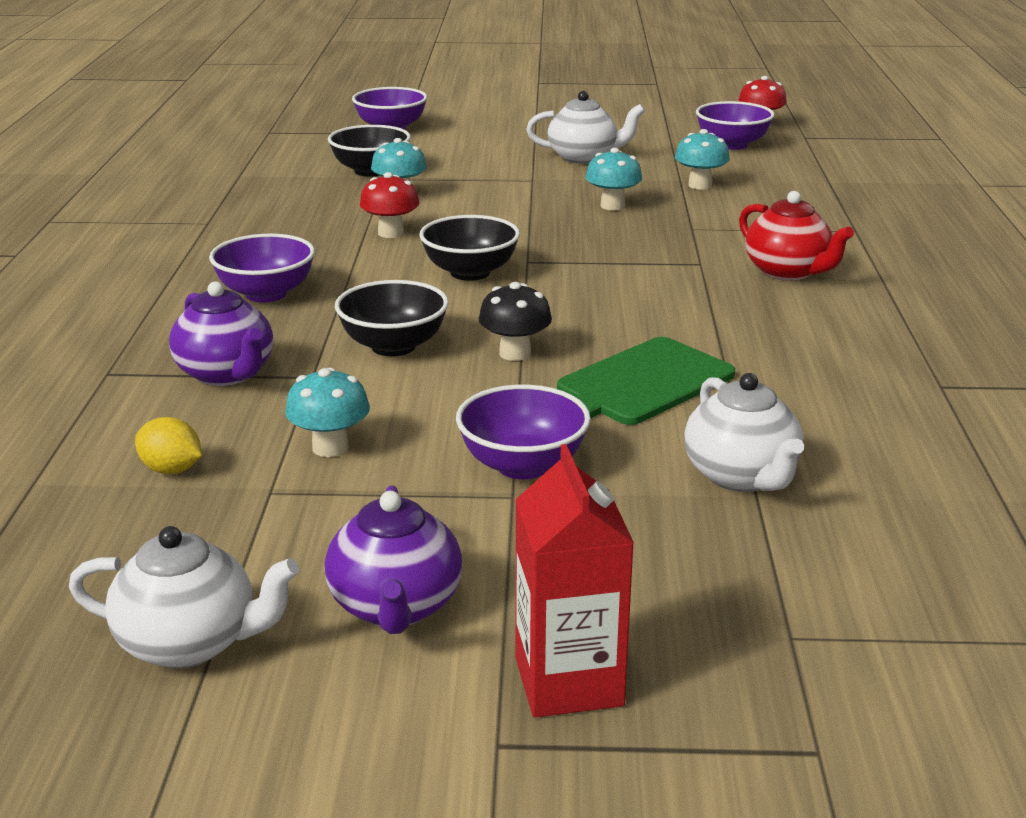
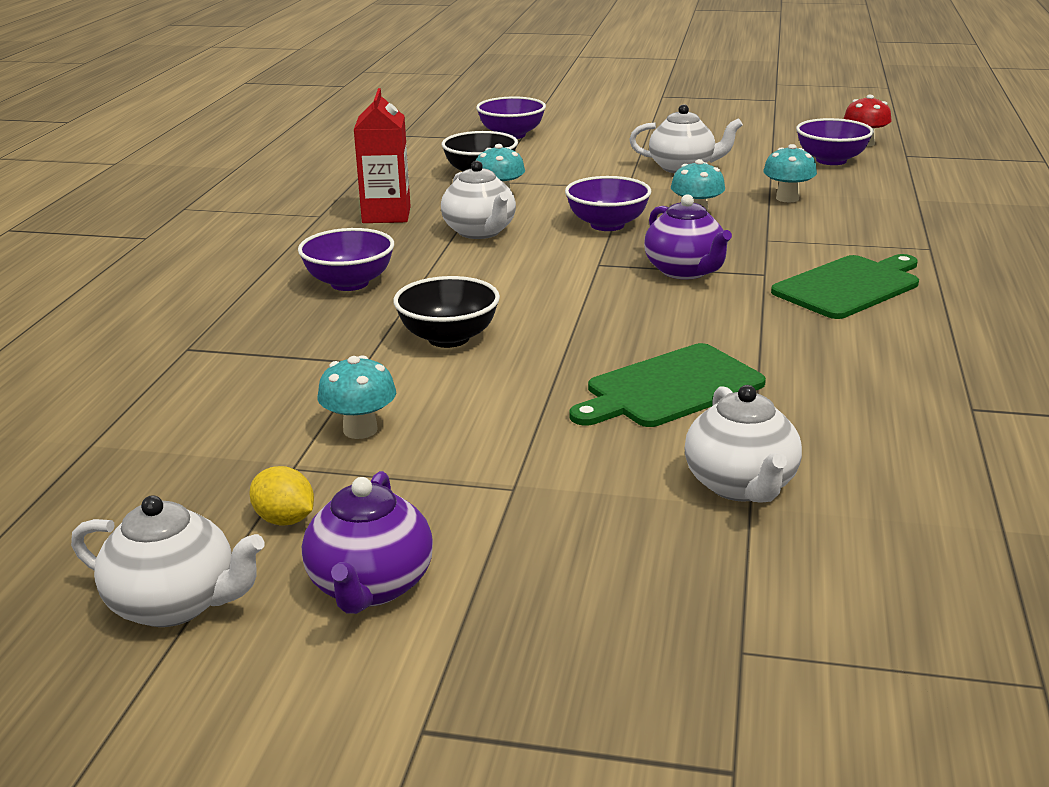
camera: 10 degrees right, 0 degrees up
yellow lemon [135,417,202,474] -> yellow lemon moved to [249,466,314,525]
purple teapot [169,281,273,386] -> purple teapot moved to [644,194,732,280]
red mushroom [360,172,420,238] -> white teapot [441,161,516,239]
black bowl [419,215,520,281] -> none
purple bowl [456,385,591,479] -> purple bowl moved to [565,176,651,231]
black mushroom [479,282,552,361] -> none
red carton [515,444,634,718] -> red carton moved to [354,88,411,223]
red teapot [739,191,854,281] -> green cutting board [771,254,919,319]

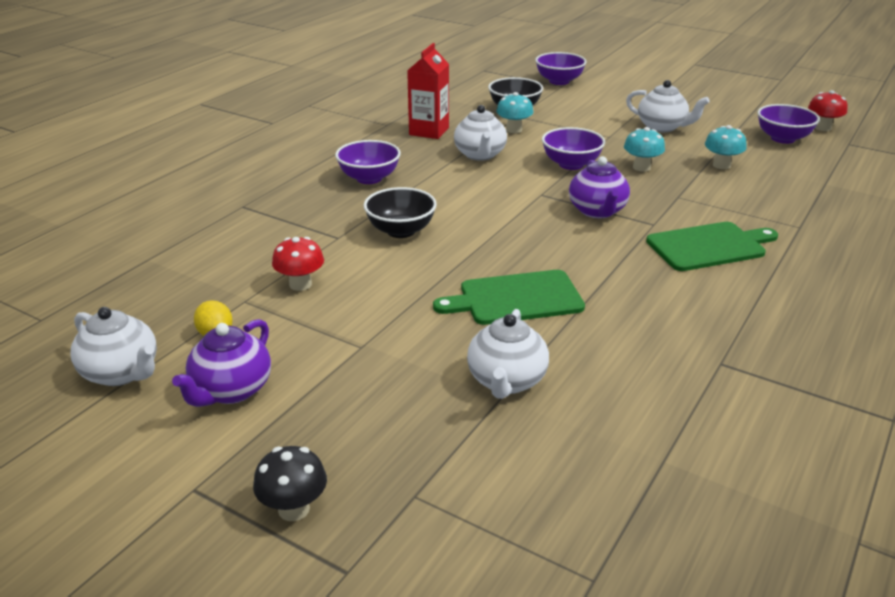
camera: 20 degrees right, 5 degrees up
turquoise mushroom [318,355,396,439] -> red mushroom [272,237,324,291]
none -> black mushroom [253,446,327,521]

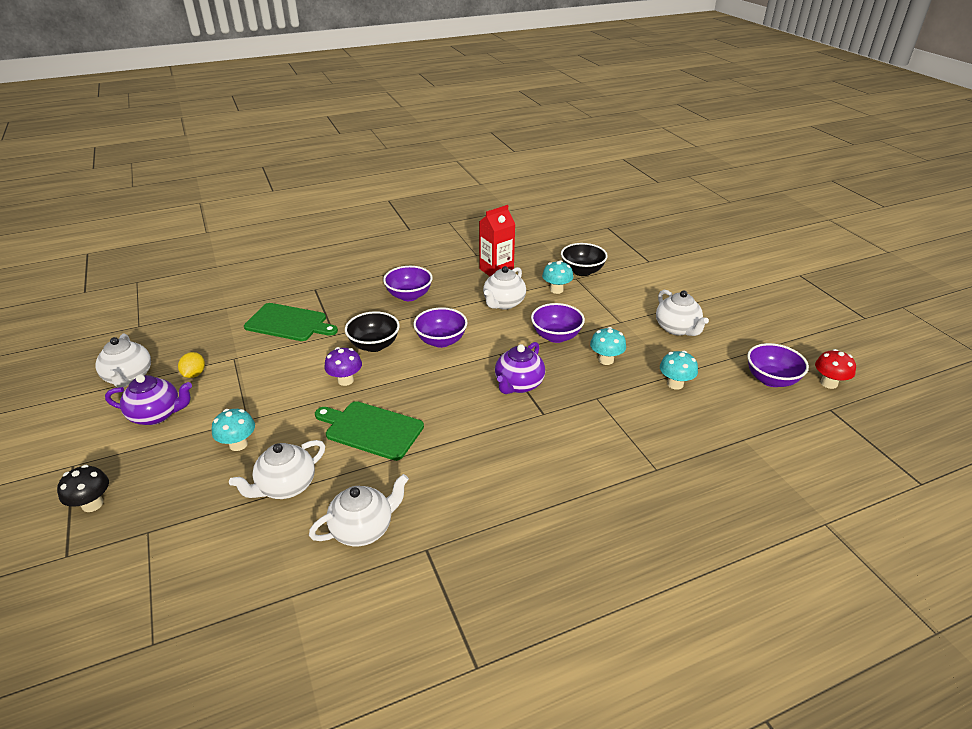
camera: 35 degrees right, 5 degrees up
purple teapot [172,319,271,407] -> purple teapot turned 150 degrees counterclockwise [105,374,192,425]
red mushroom [272,237,324,291] -> none
purple bowl [535,52,587,85] -> purple bowl moved to [413,307,467,348]
green cutting board [646,222,778,271] -> green cutting board moved to [244,303,338,341]
none -> turquoise mushroom [212,409,255,451]
none -> white teapot [309,474,409,546]
none -> purple mushroom [324,347,362,386]

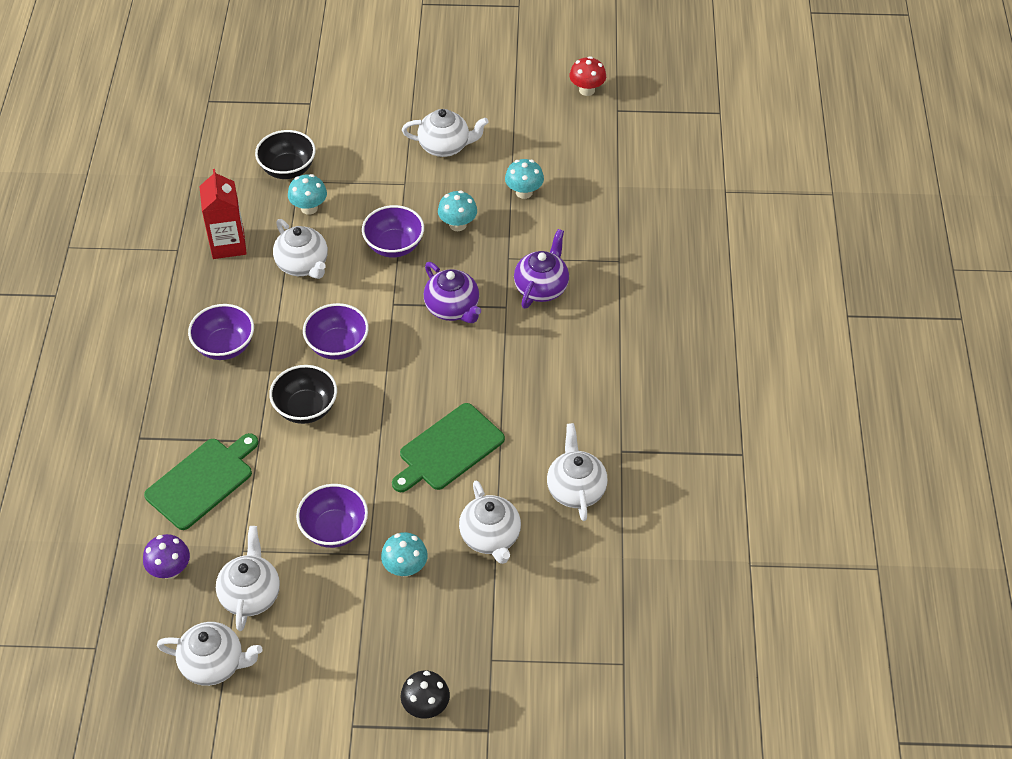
camera: 65 degrees left, 15 degrees up
purple teapot [105,374,192,425] -> purple teapot moved to [514,229,569,309]
yellow lemon [178,352,205,378] -> white teapot [216,526,280,631]
purple mushroom [324,347,362,386] -> purple mushroom moved to [143,534,190,579]
purple bowl [747,343,809,387] -> purple bowl moved to [296,484,368,548]

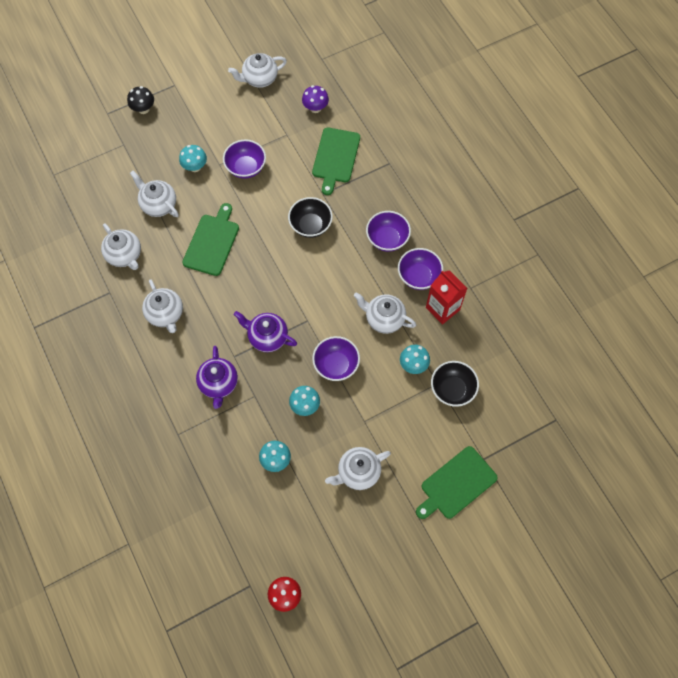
camera: 150 degrees right, 15 degrees up
white teapot [216,526,280,631] -> white teapot moved to [142,279,183,333]
purple bowl [303,303,369,360] -> purple bowl moved to [398,248,443,290]
none -> green cutting board [416,446,498,519]

